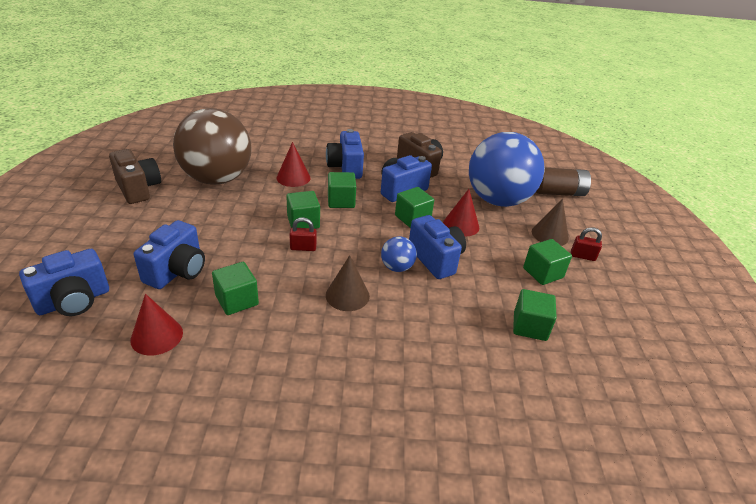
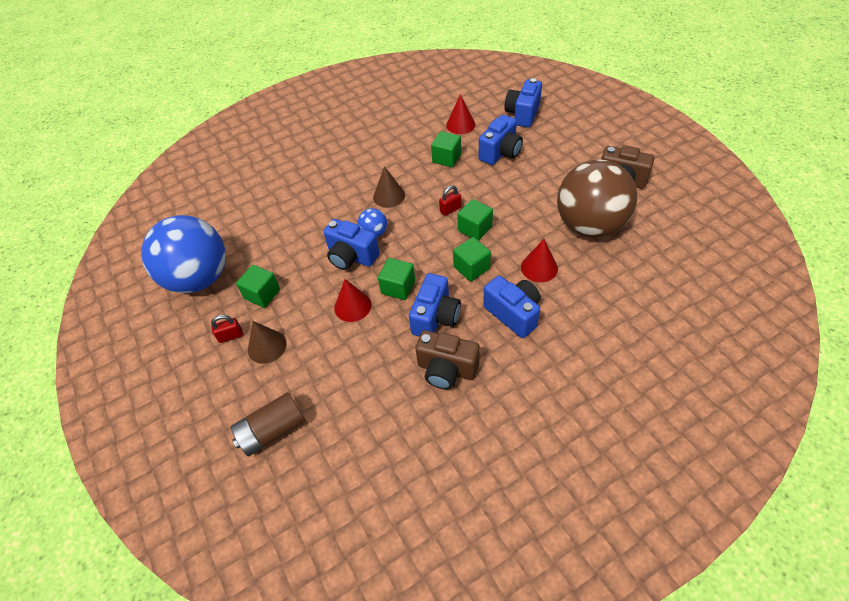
camera: 155 degrees right, 15 degrees up
blue camera [134,220,205,289] -> blue camera turned 135 degrees counterclockwise [479,115,523,165]
blue ball [469,132,545,207] -> blue ball moved to [141,215,226,293]
green cube [513,289,557,341] -> none

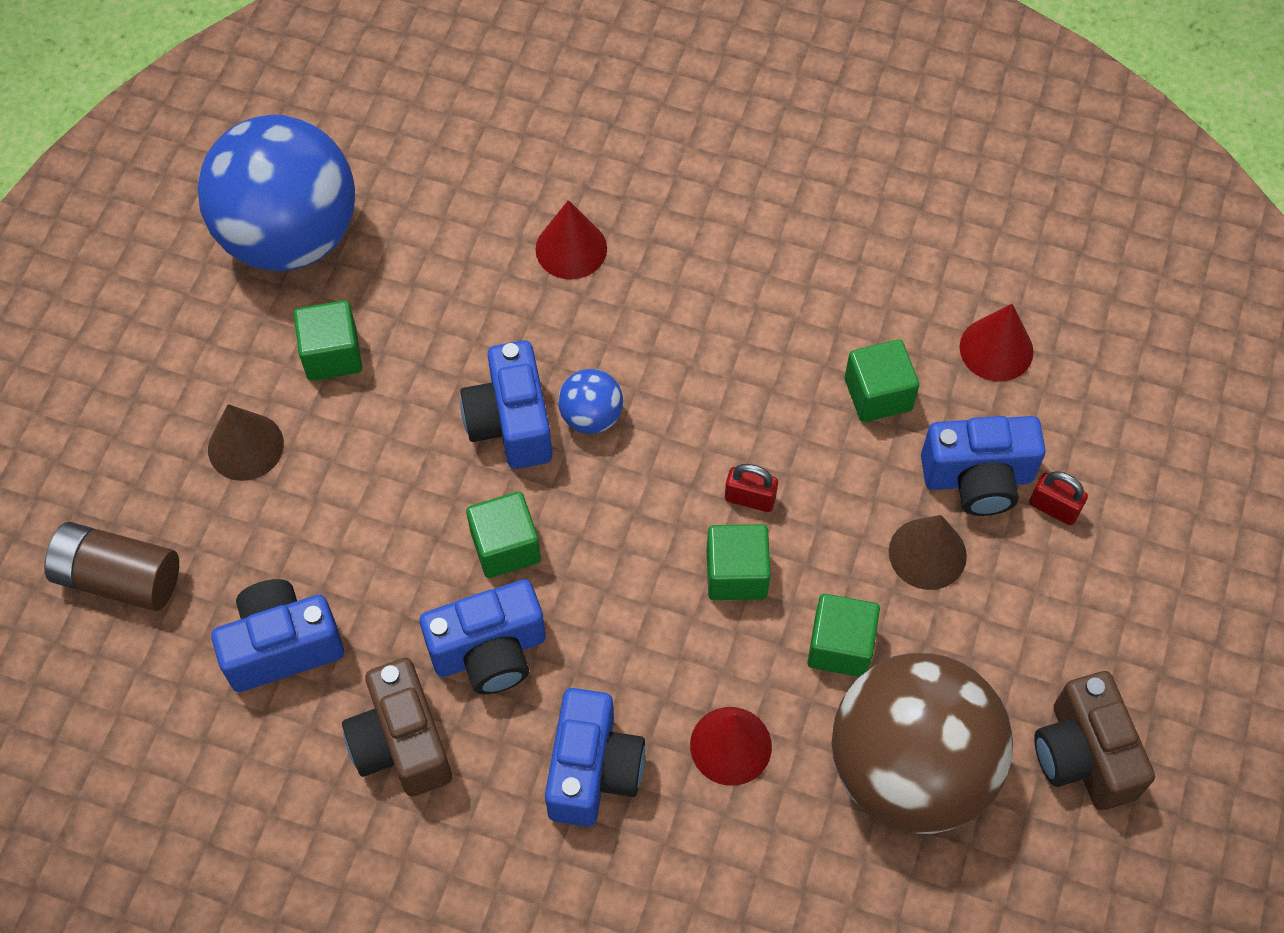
camera: 45 degrees right, 10 degrees up
red padlock [211,315,243,343] -> red padlock moved to [1029,471,1088,525]
red cone [334,279,371,322] -> red cone moved to [535,200,607,279]
brown cone [373,166,405,208] -> brown cone moved to [889,515,967,590]
green cube [453,237,491,282] -> green cube moved to [807,594,880,677]
blue camera [504,78,542,127] -> blue camera moved to [211,579,344,692]

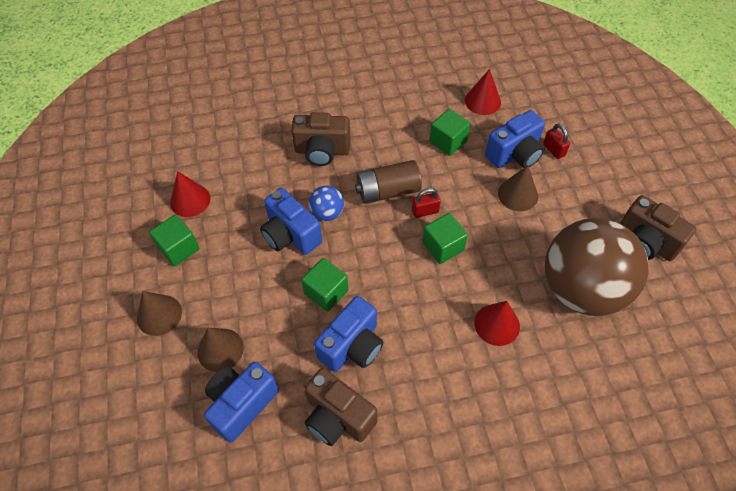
camera: 30 degrees left, 5 degrees down
brown battery [44,522,179,611] -> brown battery moved to [355,160,422,204]
blue ball [197,115,355,271] -> none
red cone [535,200,607,279] -> red cone moved to [170,171,211,217]
blue camera [545,688,645,827] -> none
green cube [807,594,880,677] -> none
red padlock [1029,471,1088,525] -> red padlock turned 60 degrees clockwise [543,123,570,159]
none -> brown cone [197,328,244,372]
none -> brown camera [291,112,351,166]

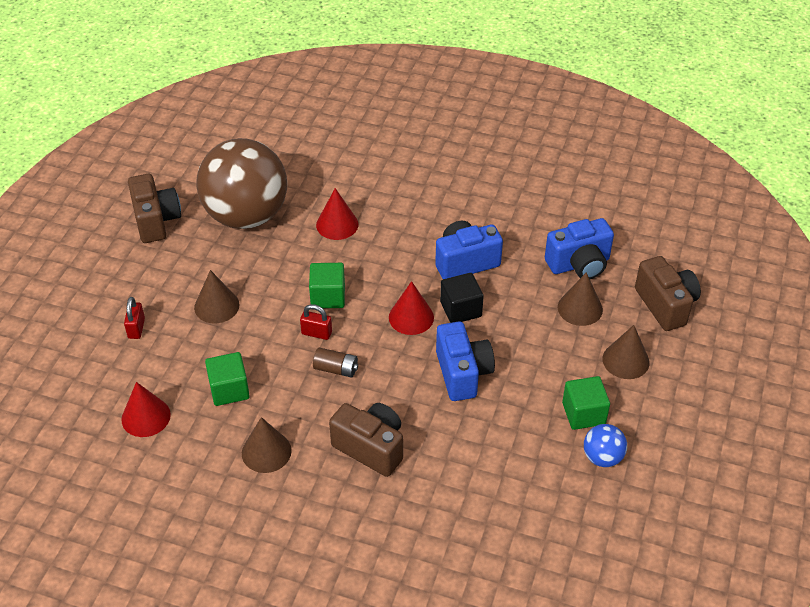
camera: 150 degrees left, 10 degrees down
red cone [170,171,211,217] -> red cone moved to [389,281,434,335]
green cube [301,258,348,312] -> black cube [440,273,484,323]
brown camera [305,368,377,446] -> brown camera moved to [635,256,701,331]
blue ball [309,186,344,221] -> blue ball moved to [584,424,627,467]
brown battery [355,160,422,204] -> brown battery [313,348,358,378], size x0.59
blue camera [485,110,545,168] -> none
none -> brown cone [242,417,292,473]

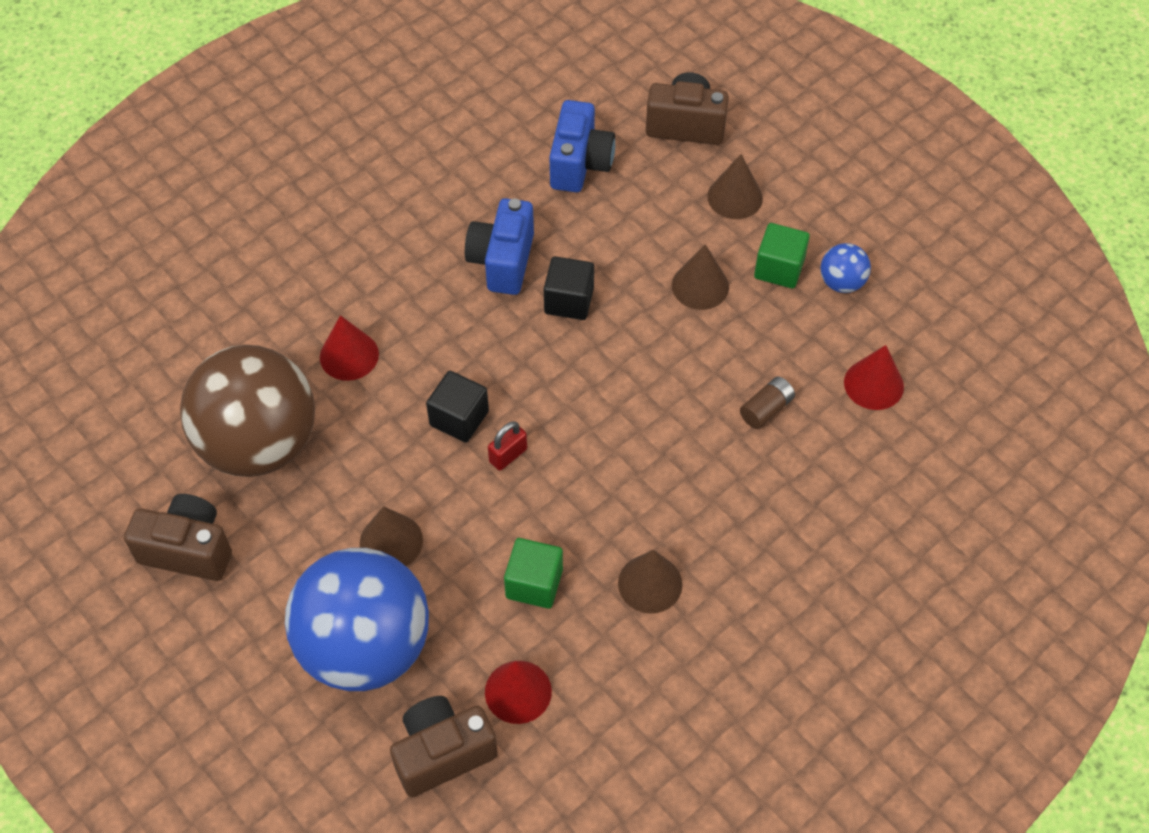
camera: 60 degrees left, 10 degrees up
red padlock [124,297,145,339] -> blue ball [285,548,429,691]
green cube [309,263,345,308] -> black cube [426,371,489,443]
brown battery [313,348,358,378] -> brown battery moved to [740,377,795,429]
brown camera [329,403,403,477] -> brown camera moved to [390,696,498,797]
red cone [389,281,434,335] -> red cone moved to [844,345,904,410]
blue camera [436,322,495,401] -> none
brown cone [558,272,603,326] -> brown cone moved to [672,244,729,310]

